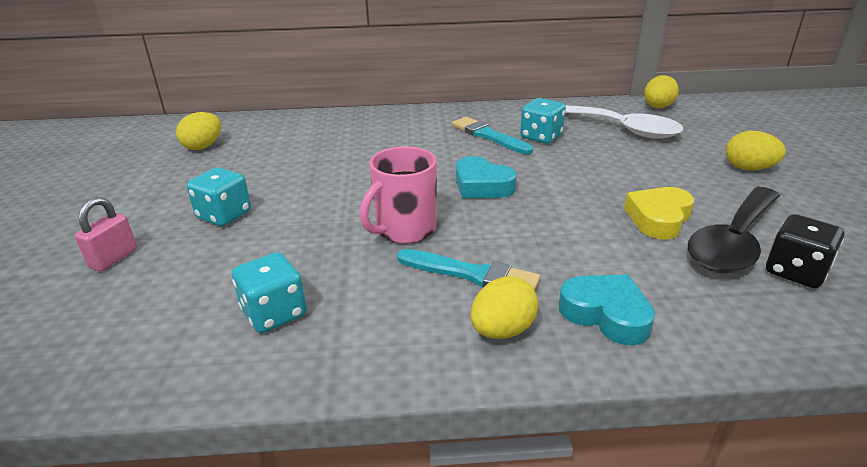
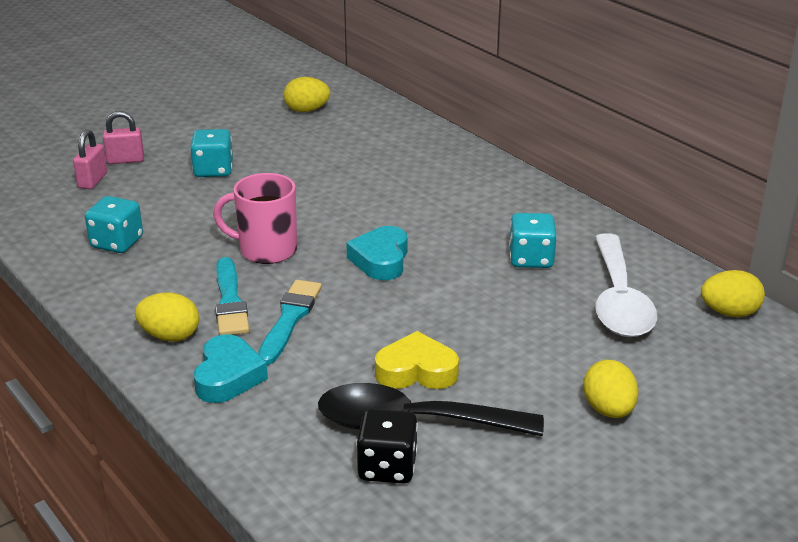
camera: 55 degrees right, 0 degrees up
turquoise brush [452,117,533,154] -> turquoise brush moved to [258,280,322,365]
none -> pink padlock [73,129,107,189]

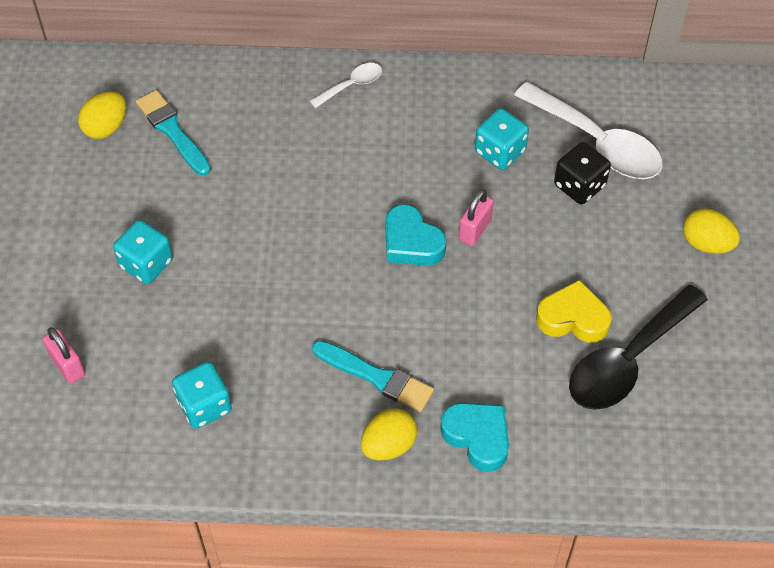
camera: 50 degrees left, 25 degrees up
pink padlock [103,111,144,164] -> pink padlock moved to [458,189,494,246]
pink mug [213,173,297,264] -> none
turquoise brush [258,280,322,365] -> turquoise brush moved to [136,90,211,176]
black dice [356,409,418,484] -> black dice moved to [554,142,611,204]
yellow heart [375,331,459,389] -> yellow heart turned 60 degrees clockwise [536,280,612,343]
yellow egg [701,270,765,317] -> none
none -> white spoon [310,63,382,108]

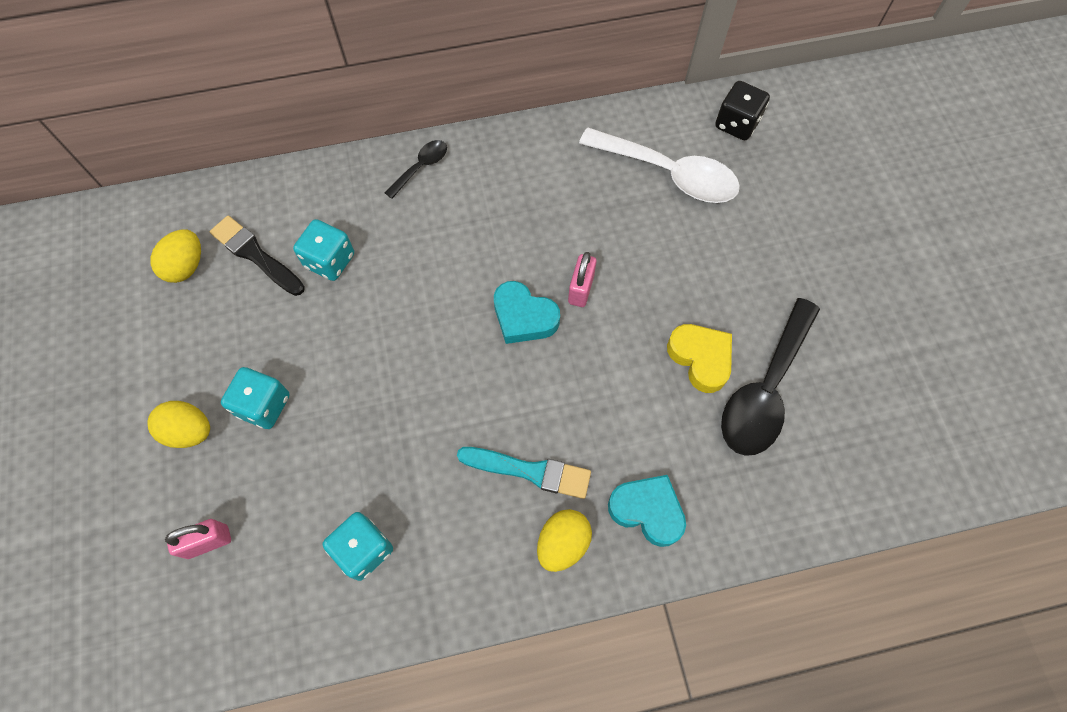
camera: 15 degrees left, 10 degrees up
pink padlock [43,327,85,384] -> pink padlock turned 60 degrees counterclockwise [165,519,231,559]
turquoise brush [136,90,211,176] -> black brush [210,216,305,296]
white spoon [310,63,382,108] -> black spoon [385,140,447,199]
turquoise dice [475,108,529,170] -> turquoise dice moved to [293,219,354,281]
yellow heart [536,280,612,343] -> yellow heart turned 60 degrees clockwise [667,324,732,393]
black dice [554,142,611,204] -> black dice moved to [715,81,770,141]
yellow egg [683,208,740,254] -> yellow egg moved to [147,401,210,448]

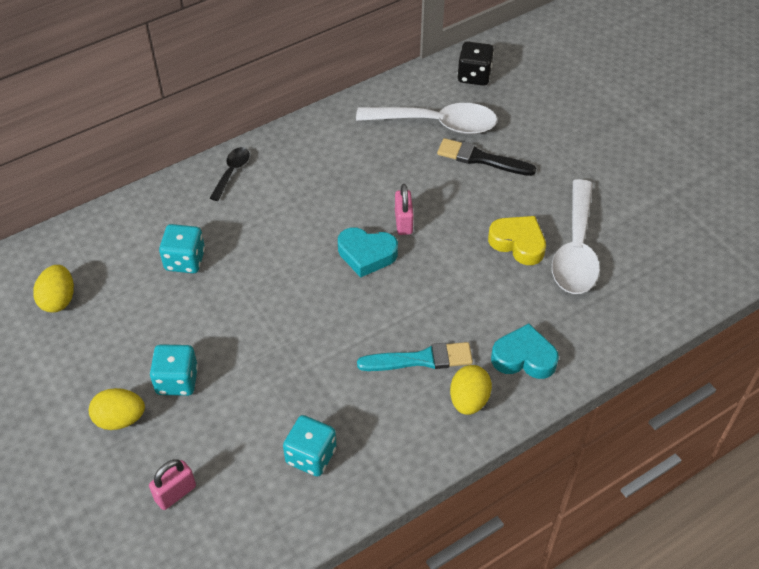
camera: 20 degrees left, 15 degrees down
black brush [210,216,305,296] -> black brush moved to [437,138,536,176]
black spoon [721,298,820,456] -> white spoon [552,179,600,294]

